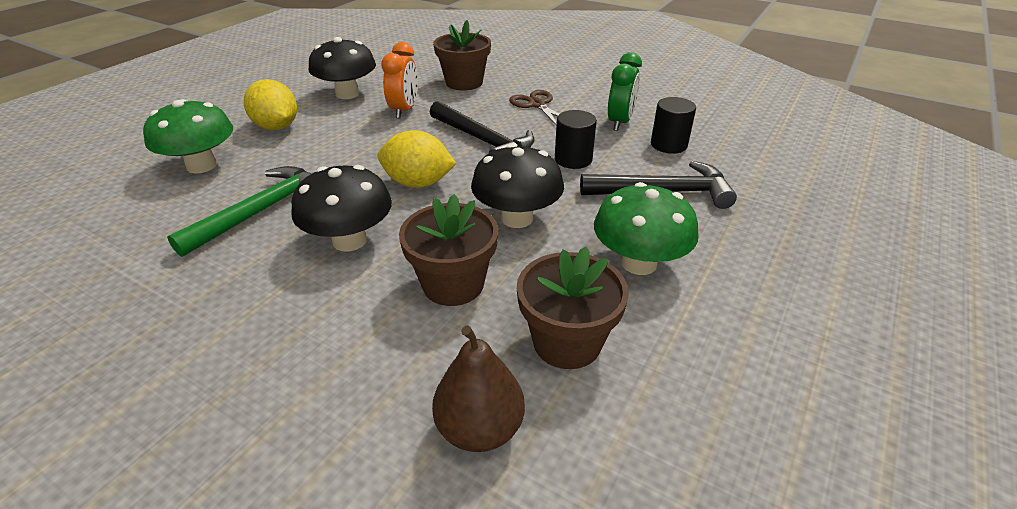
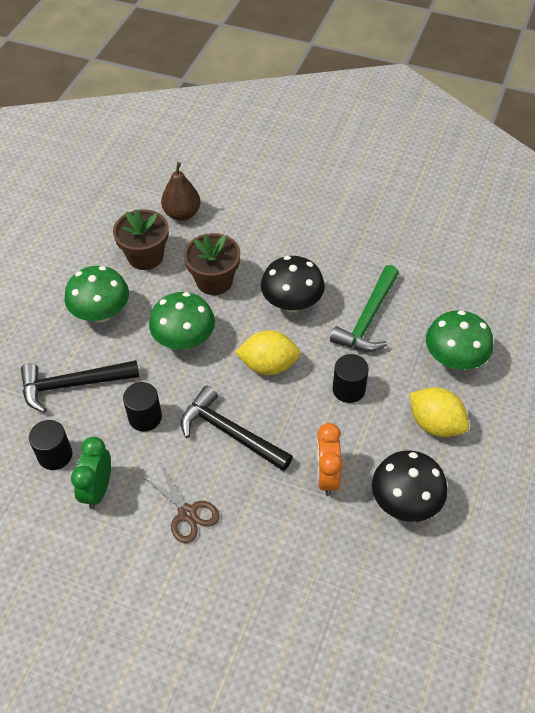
camera: 170 degrees right, 15 degrees up
brown flower pot [433,20,491,91] -> none
black mushroom [471,144,564,228] -> green mushroom [149,292,215,350]
none -> black cylinder [333,354,369,403]

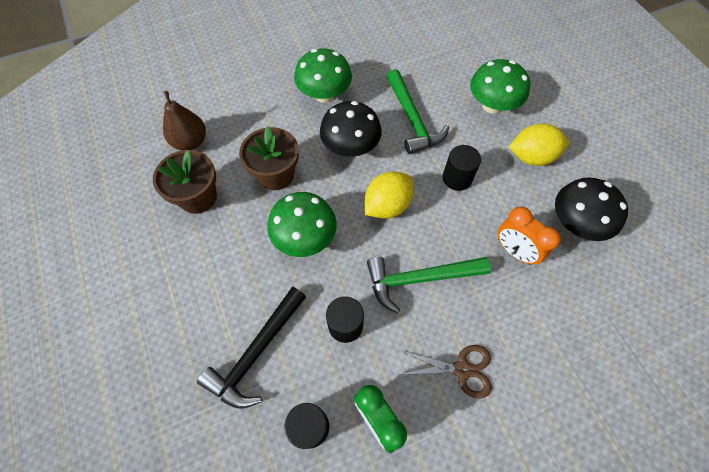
camera: 45 degrees left, 10 degrees up
green mushroom [65,266,129,322] -> green mushroom moved to [294,48,352,103]
black hammer [181,385,293,471] -> green hammer [367,257,491,313]

